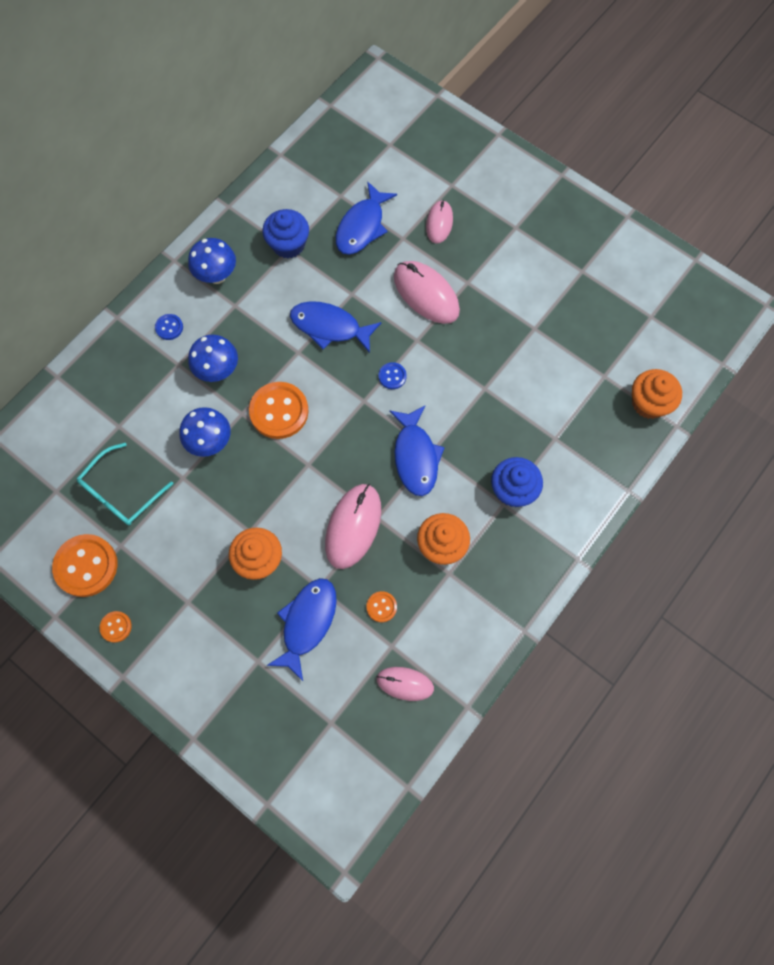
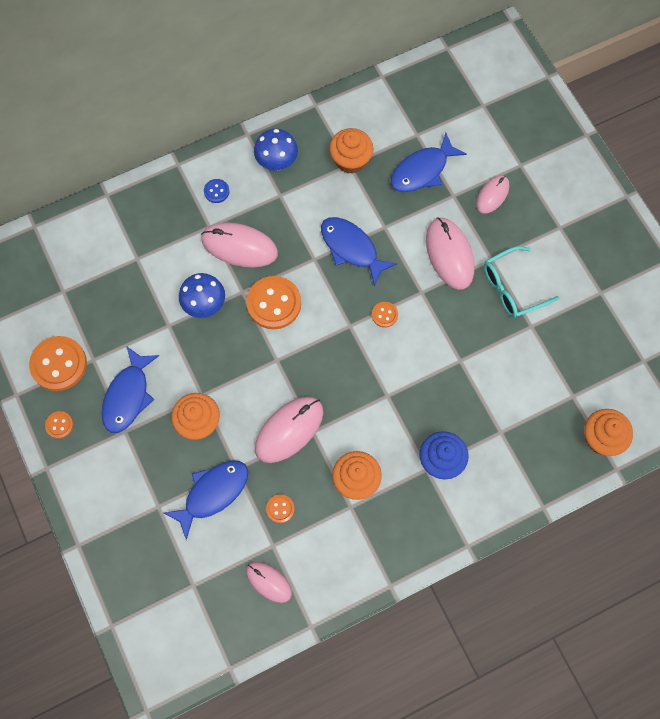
camera: 25 degrees right, 0 degrees up
turquoise glasses [77,443,173,526] -> turquoise glasses moved to [484,246,559,318]
blue mushroom [188,335,238,382] -> pink mouse [201,222,278,267]
blue cupcake [262,209,309,258] -> orange cupcake [329,128,373,174]
blue button [379,362,407,389] -> orange button [372,302,398,328]
blue fish [389,406,445,496] -> blue fish moved to [102,347,159,433]

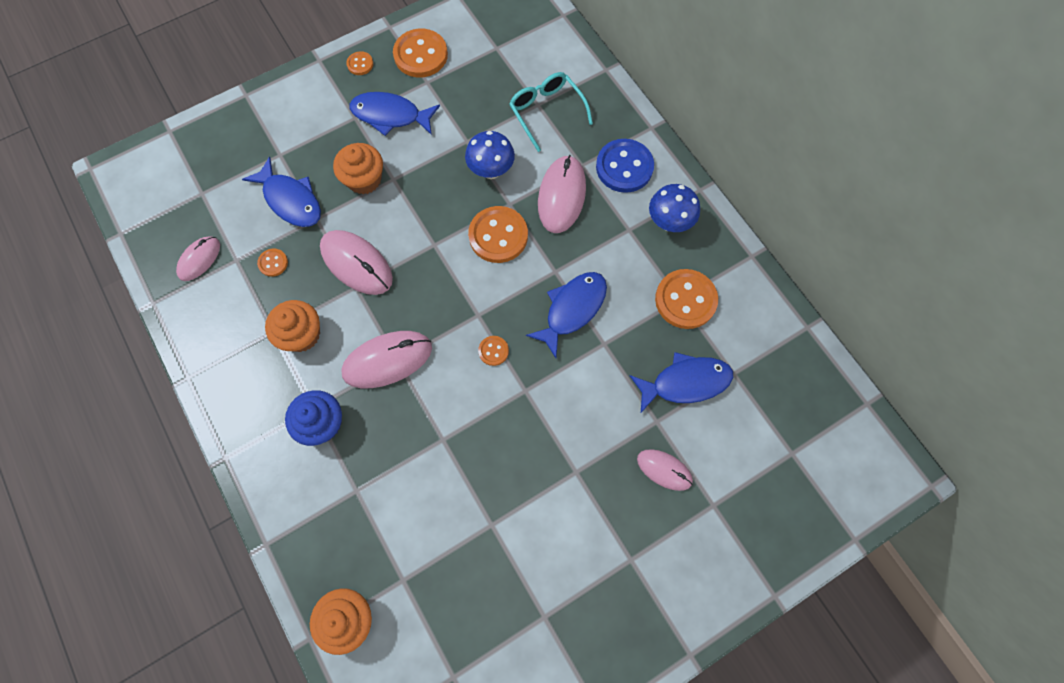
camera: 85 degrees right, 0 degrees up
blue button [204,179,229,203] -> blue button [596,139,654,193], size x2.07
orange cupcake [329,128,373,174] -> orange button [655,269,718,329]
blue fish [391,133,467,192] -> blue fish turned 120 degrees clockwise [630,352,733,413]
pink mouse [426,217,474,290] -> pink mouse moved to [341,331,432,388]
turquoise glasses [484,246,559,318] -> turquoise glasses moved to [509,72,593,152]

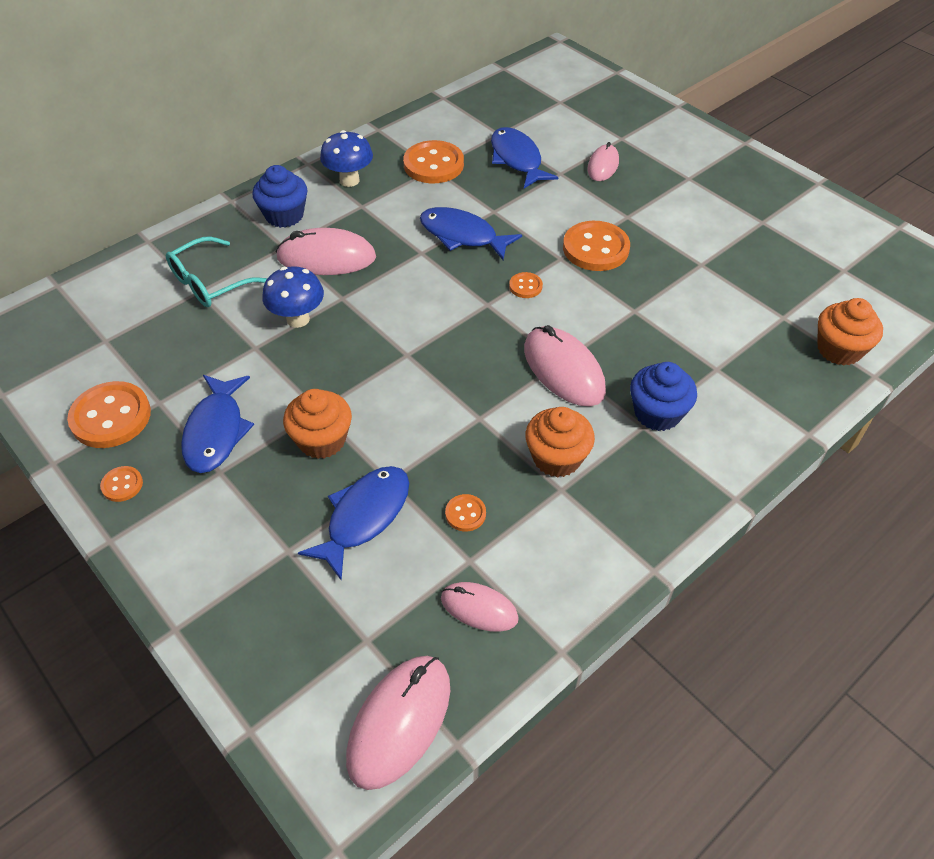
camera: 100 degrees left, 20 degrees down
pink mouse [320,230,393,295] -> pink mouse moved to [346,656,450,790]
orange button [468,206,528,263] -> orange button moved to [563,221,630,271]
blue button [596,139,654,193] -> blue cupcake [252,165,307,228]

